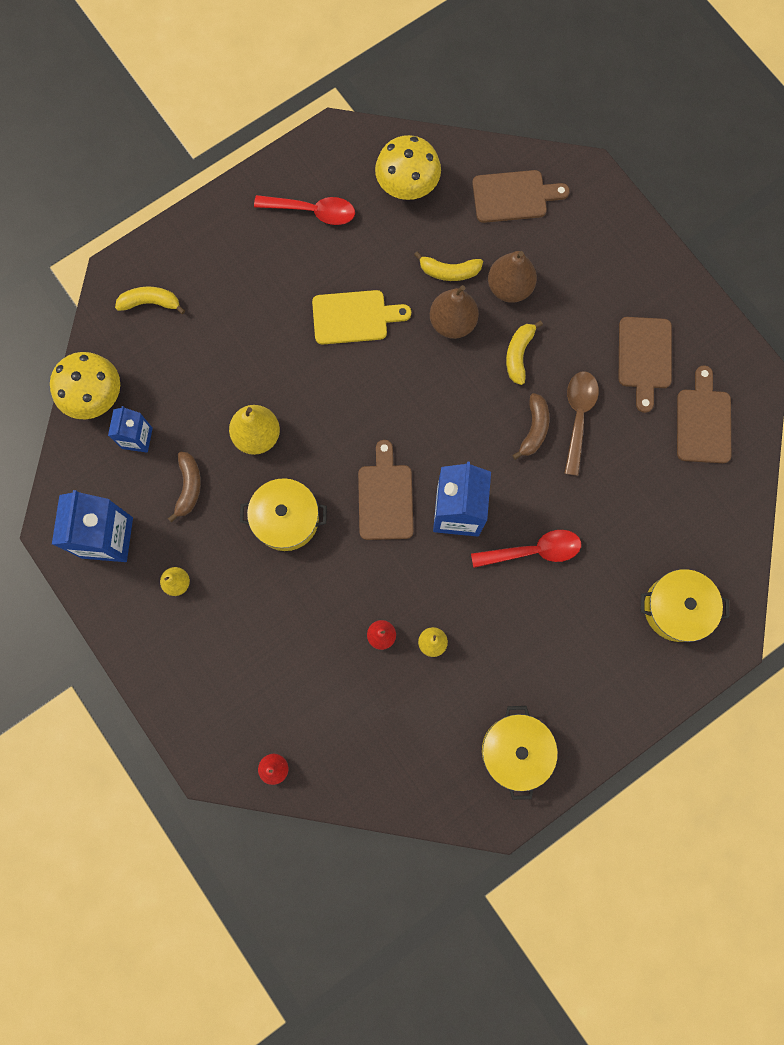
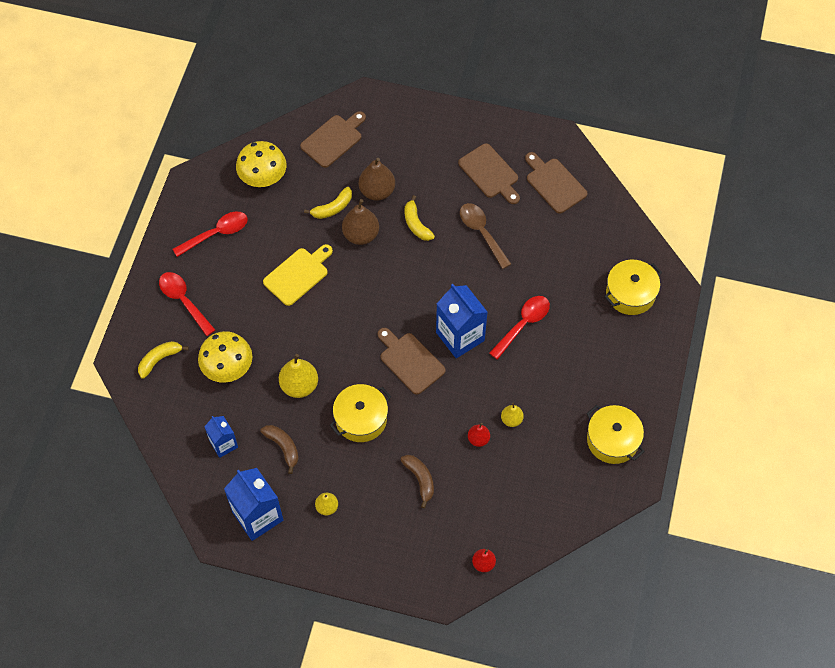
camera: 40 degrees left, 15 degrees down
yellow mushroom [50,352,120,419] -> yellow mushroom moved to [198,331,252,383]
brown banana [512,393,549,460] -> brown banana moved to [401,455,434,508]
none -> red spoon [159,272,215,336]

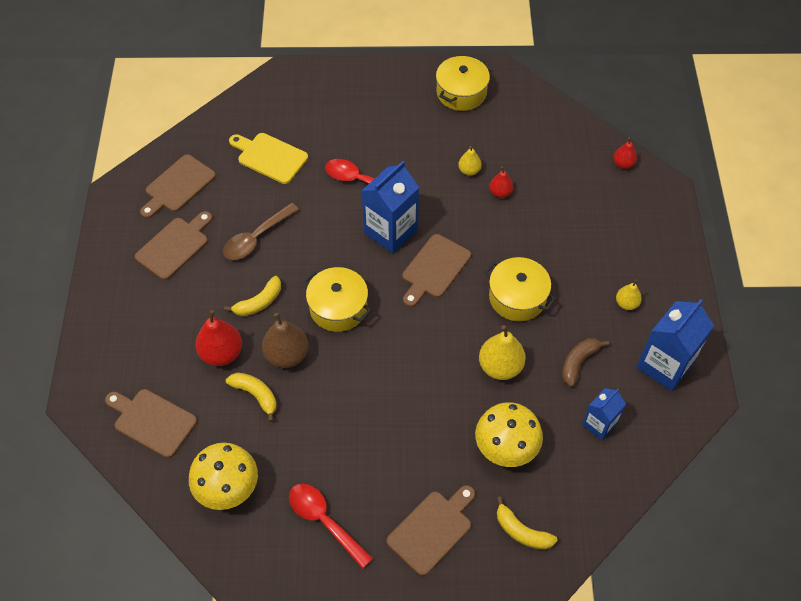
camera: 105 degrees left, 5 degrees down
red spoon [159,272,215,336] -> brown cutting board [387,485,475,576]
yellow cutting board [263,244,333,306] -> yellow cutting board moved to [229,133,308,184]
brown pear [359,158,395,201] -> red pear [195,310,242,366]
brown banana [401,455,434,508] -> none
yellow pot [604,260,662,315] -> yellow pot moved to [304,267,371,332]

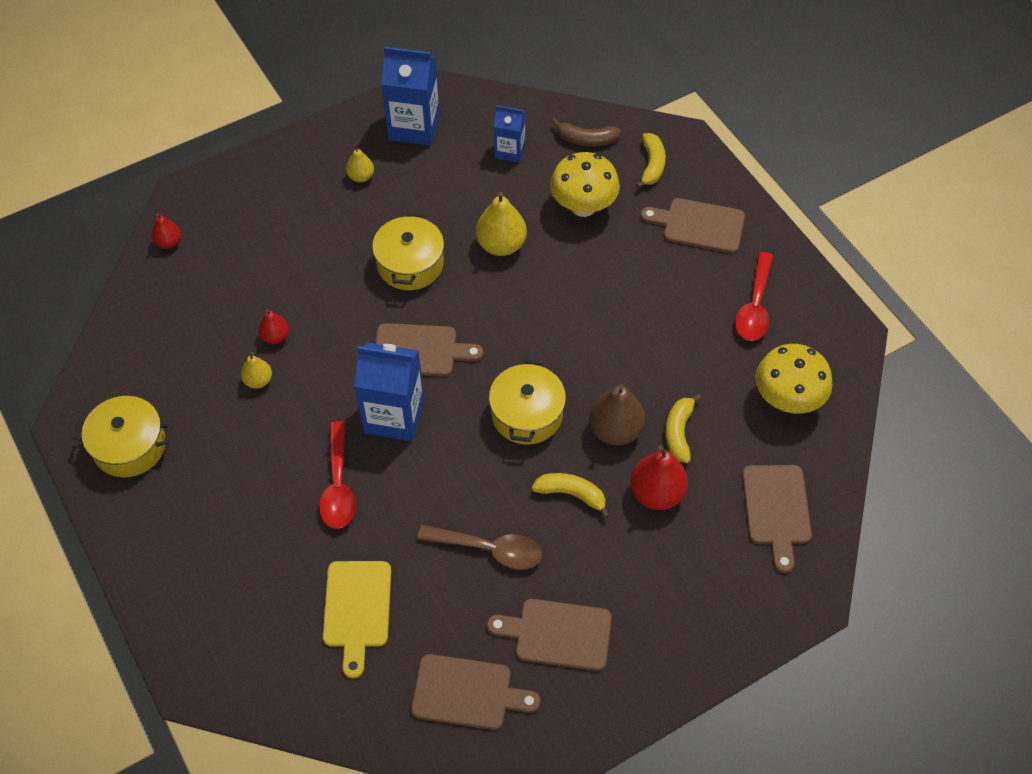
camera: 120 degrees left, 0 degrees up
brown banana [562,338,609,387] -> brown banana moved to [552,119,621,147]

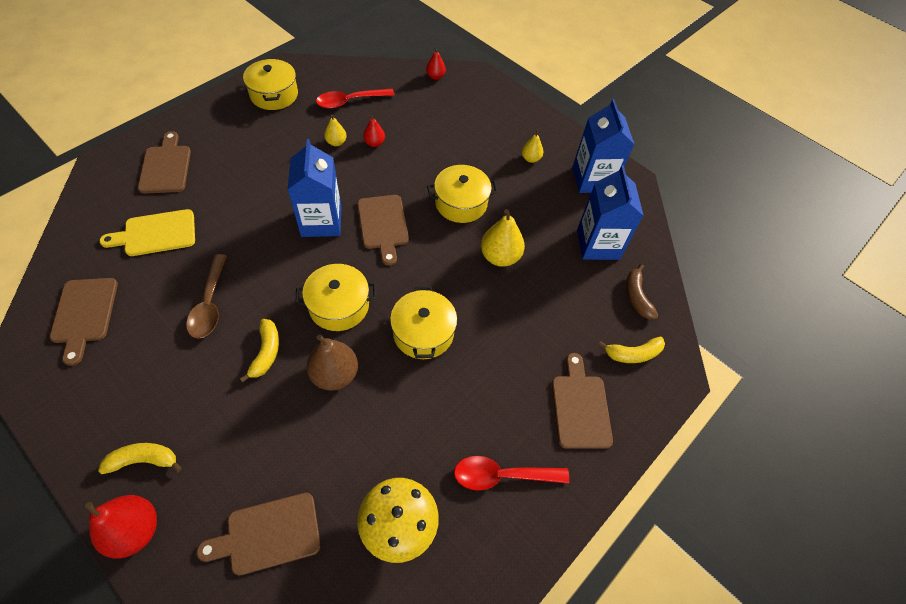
camera: 70 degrees right, 0 degrees up
red spoon [319,421,356,529] -> red spoon moved to [316,89,395,109]
brown cutting board [487,599,612,671] -> brown cutting board moved to [138,131,191,194]
blue carton [494,106,526,163] -> blue carton [577,165,644,260], size x1.71
yellow mushroom [550,152,620,217] -> none
red pear [630,445,688,510] -> red pear moved to [85,495,157,559]
yellow banana [665,393,702,463] -> yellow banana moved to [98,443,182,474]
none -> yellow pot [390,287,457,359]

